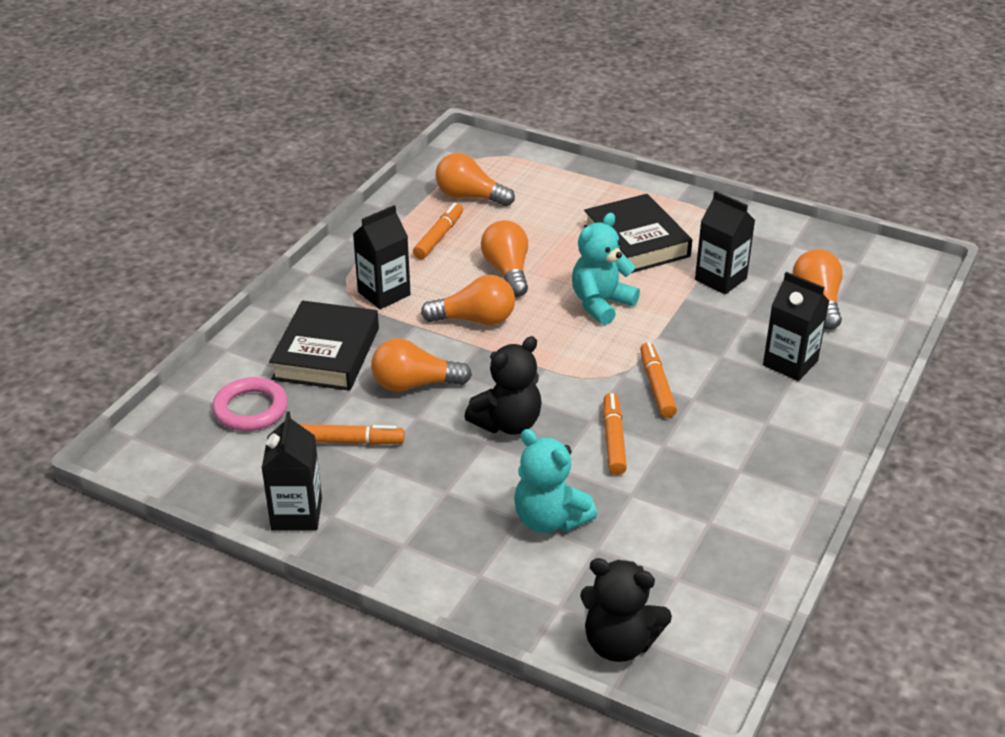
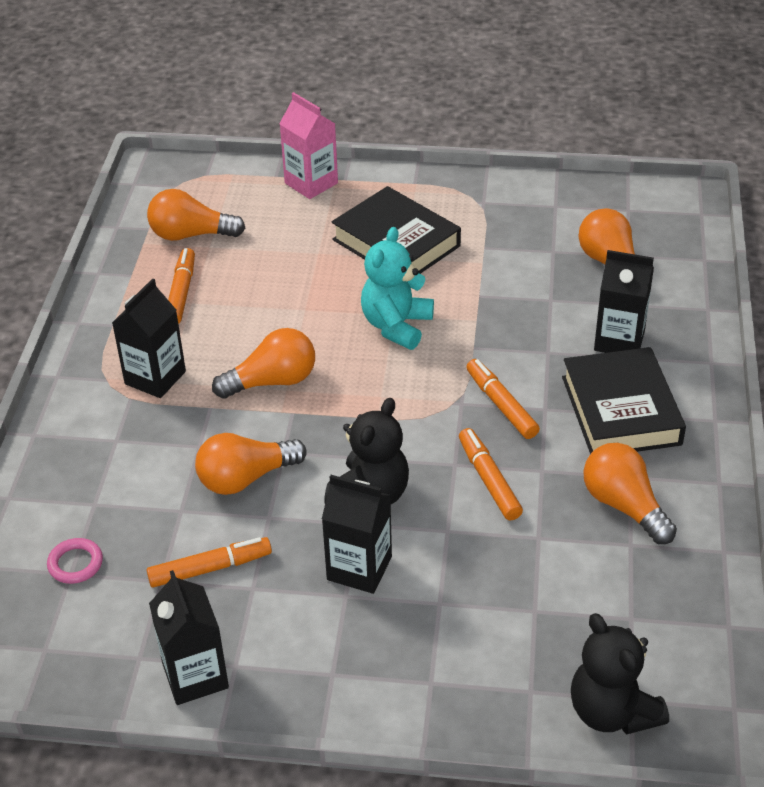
camera: 20 degrees left, 5 degrees up
pink ring [212,377,288,431] -> pink ring [47,538,103,584], size x0.62
black book [269,300,379,391] -> black book moved to [562,347,686,454]
orange light bulb [481,220,528,297] -> orange light bulb moved to [583,443,677,544]
turquoise teddy bear [514,429,597,533] -> none
black teddy bear [580,558,672,662] -> black teddy bear turned 60 degrees clockwise [571,613,669,735]
black carton [695,191,755,294] -> black carton moved to [322,475,392,594]
none -> pink carton [279,92,338,199]

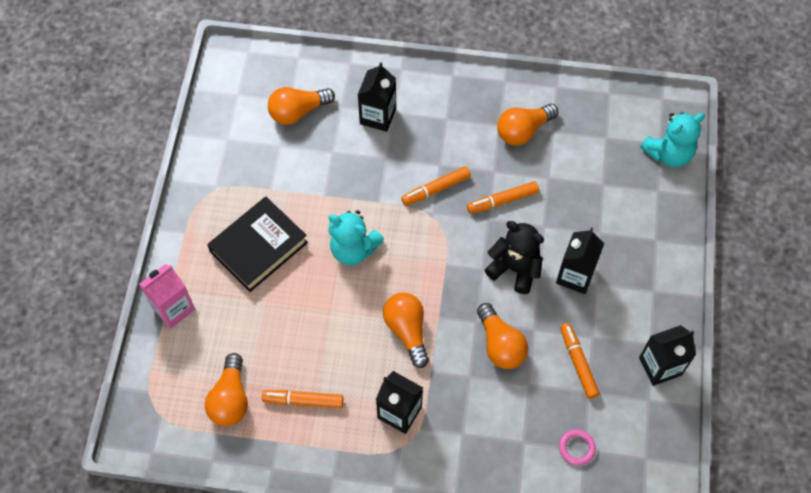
camera: 90 degrees left, 20 degrees up
black book [562,347,686,454] -> none
black teddy bear [571,613,669,735] -> turquoise teddy bear [640,112,705,167]

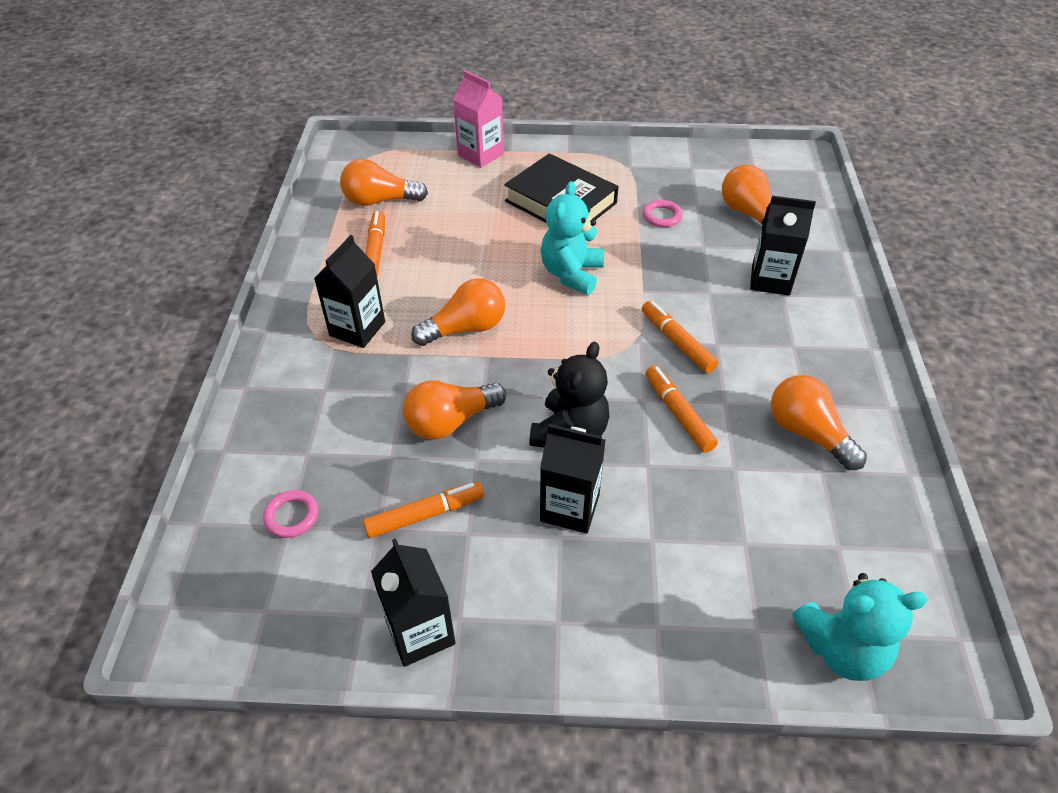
camera: 85 degrees right, 15 degrees down
turquoise teddy bear [640,112,705,167] -> turquoise teddy bear turned 60 degrees counterclockwise [792,573,928,681]
none -> pink ring [643,200,683,227]

